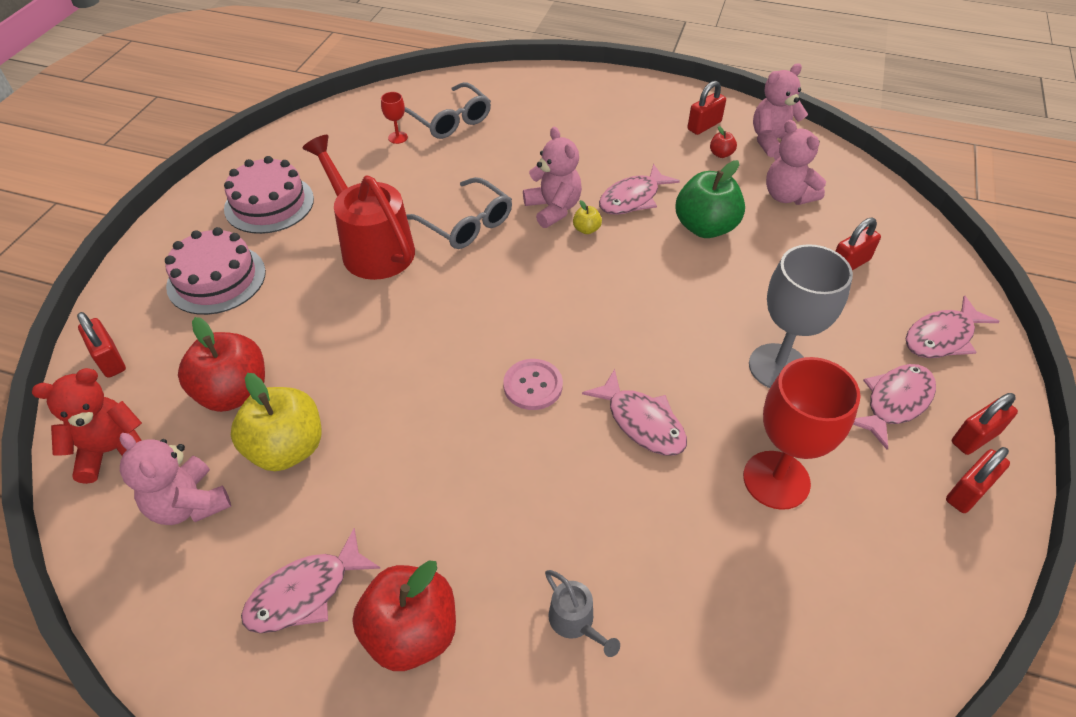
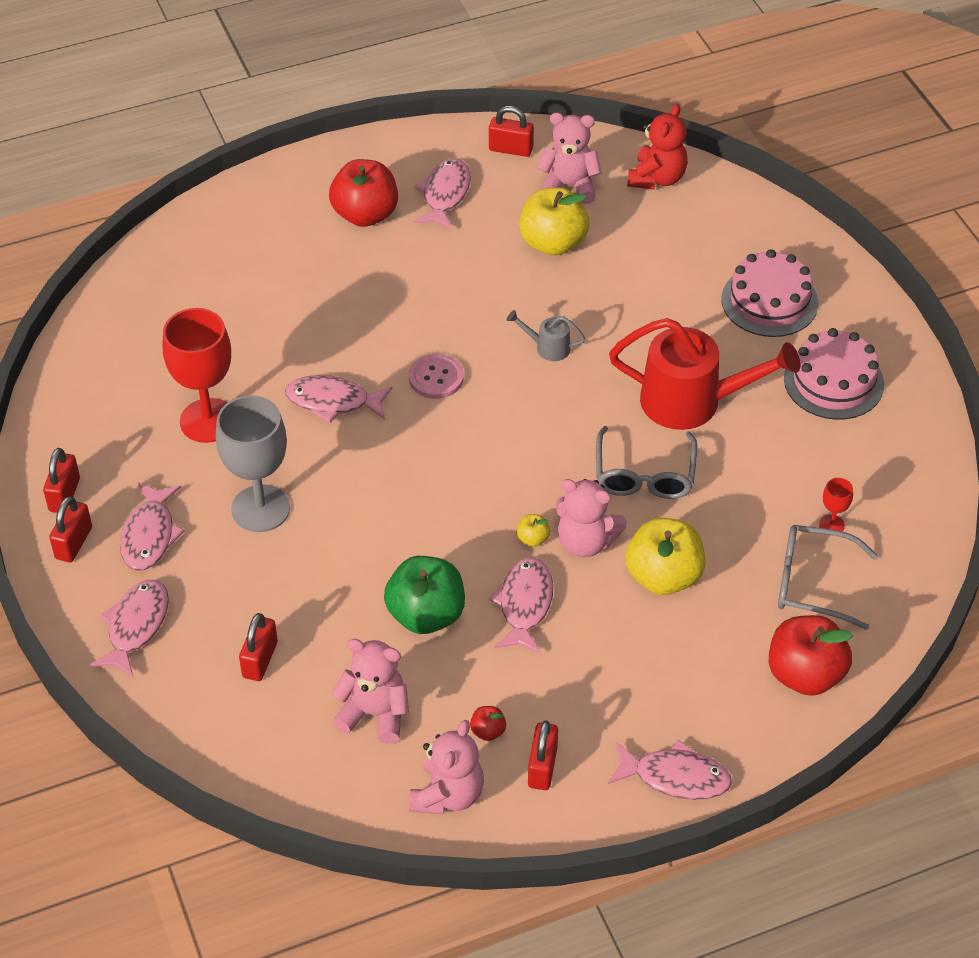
camera: 140 degrees right, 0 degrees up
red padlock [77,312,126,378] -> red padlock moved to [489,106,534,157]
red apple [178,317,265,412] -> red apple moved to [769,615,853,696]
grey glasses [406,177,512,249] -> grey glasses turned 90 degrees counterclockwise [596,426,697,499]
grey watering can [545,570,620,657] -> grey watering can moved to [507,310,585,361]
none -> pink fish [608,740,732,800]
none -> yellow apple [625,518,706,595]

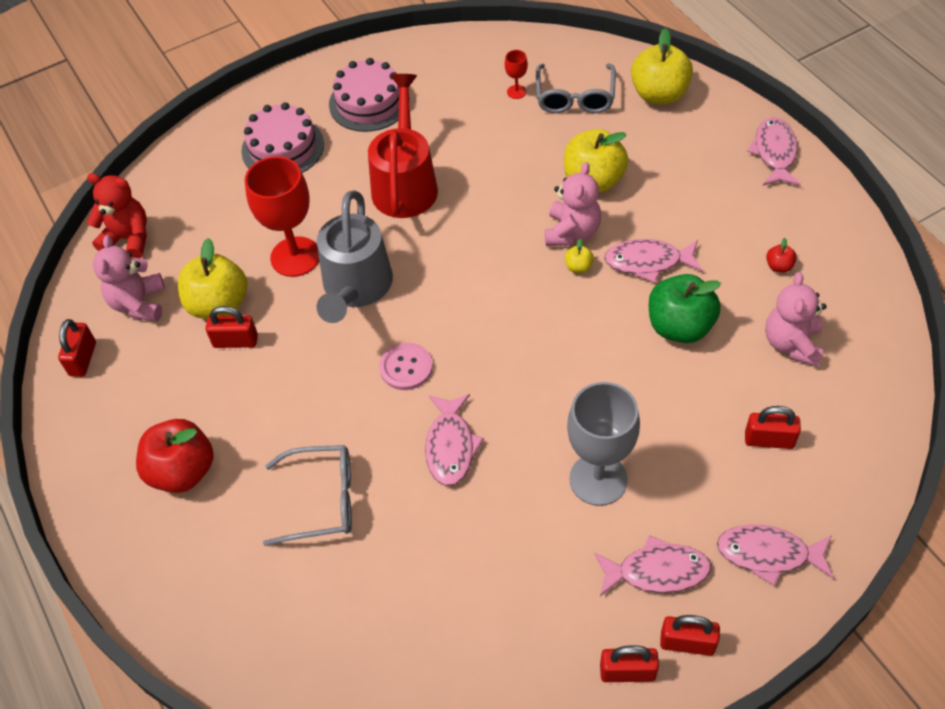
camera: 95 degrees left, 5 degrees up
red goblet [163,308,231,443] -> red goblet moved to [245,156,319,277]
pink teddy bear [409,720,484,815] -> none
pink fish [414,158,471,230] -> none
grey watering can [507,310,585,361] -> grey watering can [316,190,393,323], size x2.28
red padlock [528,720,558,790] -> red padlock moved to [206,306,258,348]
grey glasses [596,426,697,499] -> grey glasses moved to [263,445,352,546]
red apple [769,615,853,696] -> yellow apple [631,28,693,104]

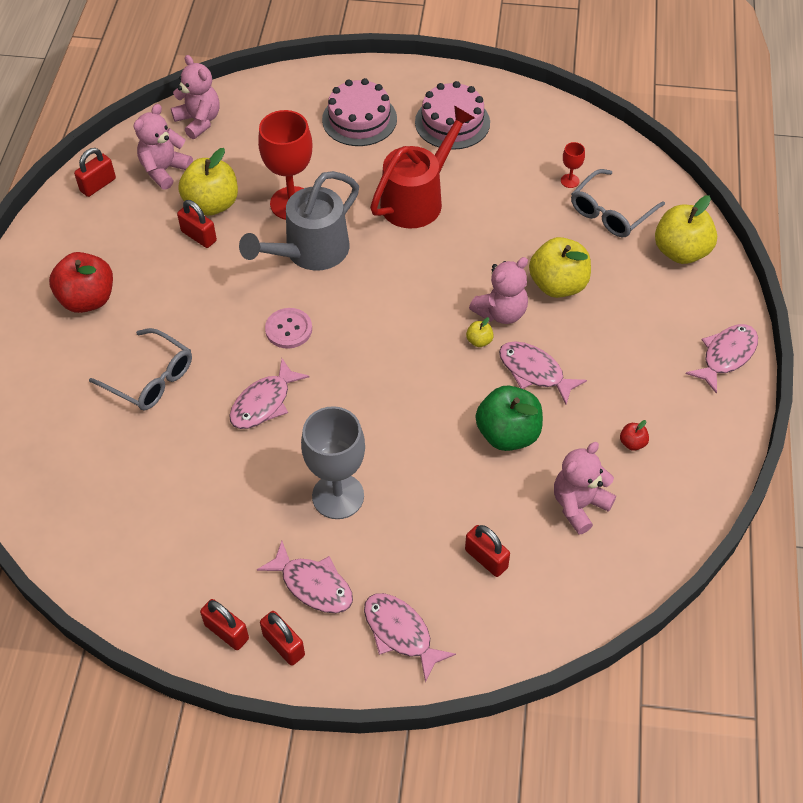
camera: 35 degrees right, 0 degrees up
red teddy bear [87,173,147,258] -> pink teddy bear [171,55,220,139]

